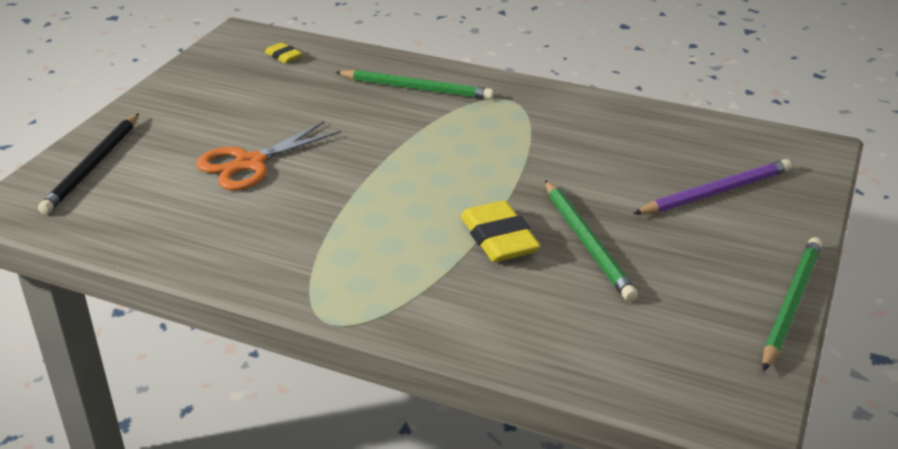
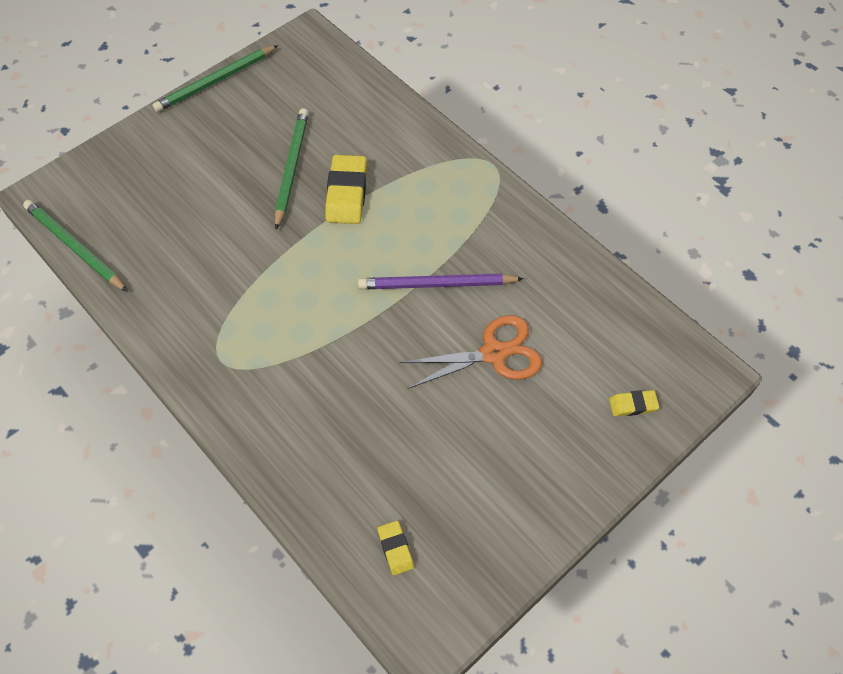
camera: 155 degrees left, 25 degrees up
black pencil [38,113,139,214] -> yellow eraser [609,390,659,416]
green pencil [335,70,494,100] -> green pencil moved to [23,200,128,292]
purple pencil [633,159,792,215] -> purple pencil moved to [358,274,524,289]

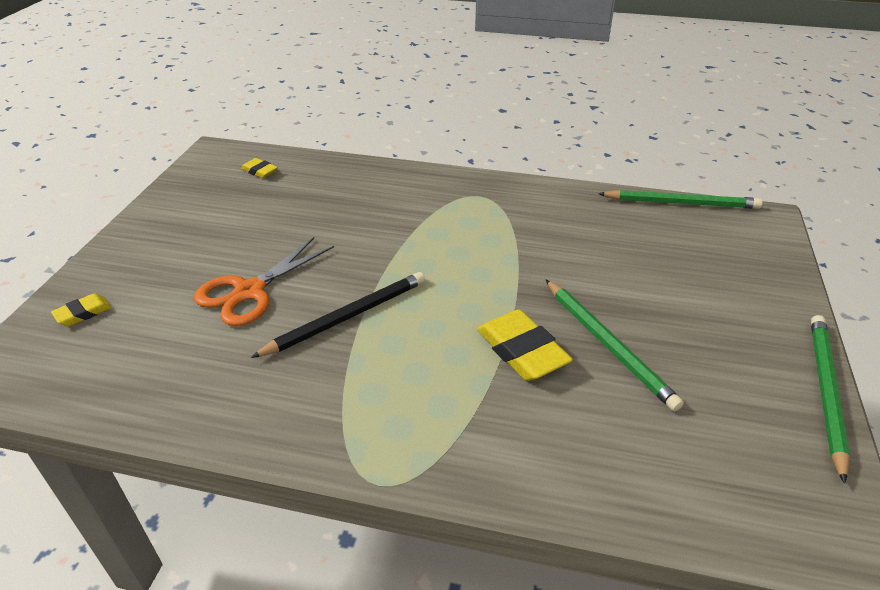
camera: 145 degrees right, 20 degrees down
purple pencil [358,274,524,289] -> black pencil [251,272,425,358]

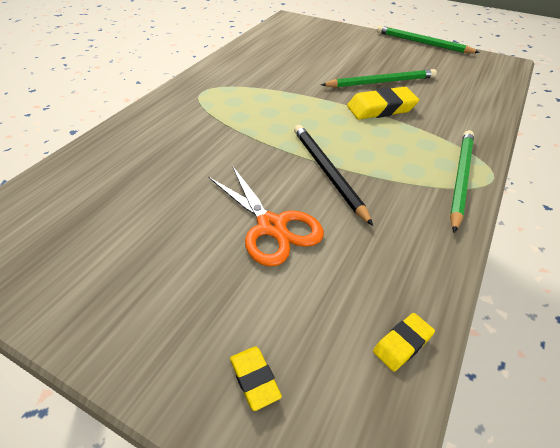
camera: 75 degrees left, 5 degrees up
yellow eraser [241,158,278,178] -> yellow eraser moved to [373,313,435,372]
green pencil [598,190,763,209] -> green pencil moved to [450,130,474,233]

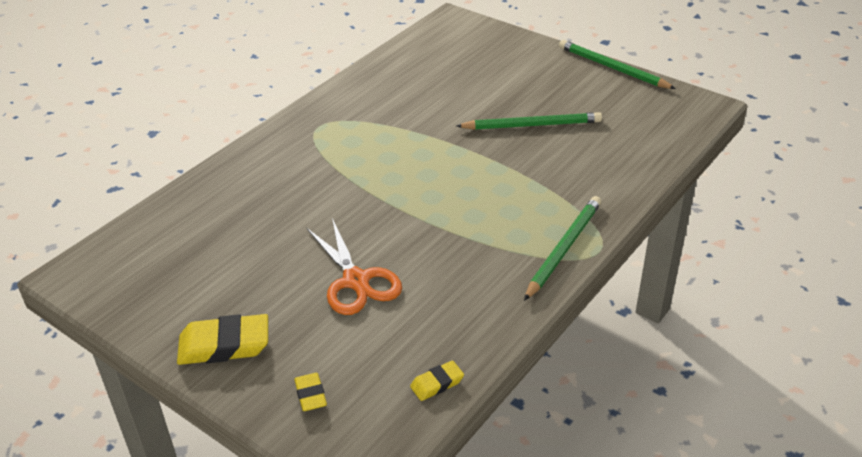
camera: 10 degrees right, 5 degrees down
black pencil [294,125,373,226] -> none
yellow eraser [347,87,419,120] -> yellow eraser moved to [177,314,268,365]

